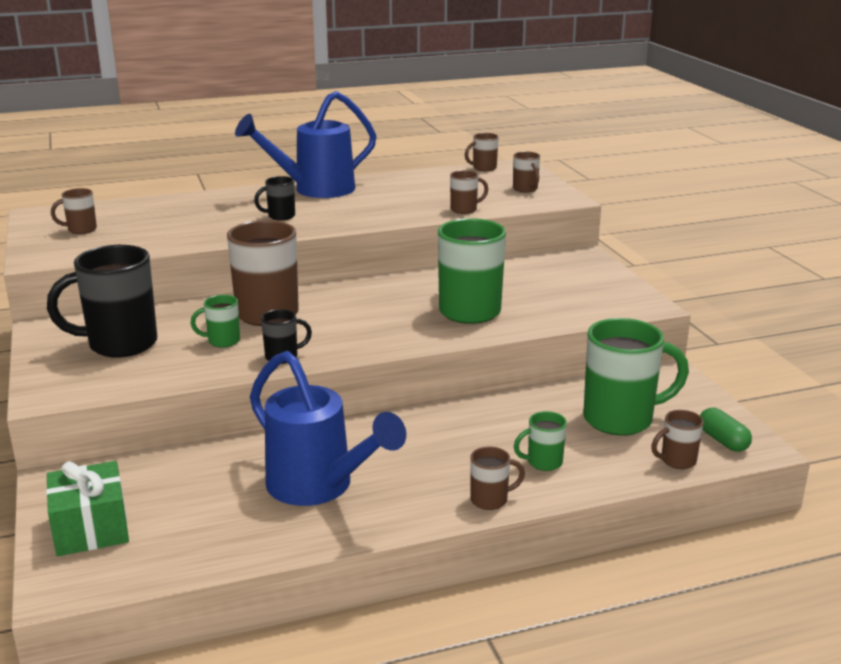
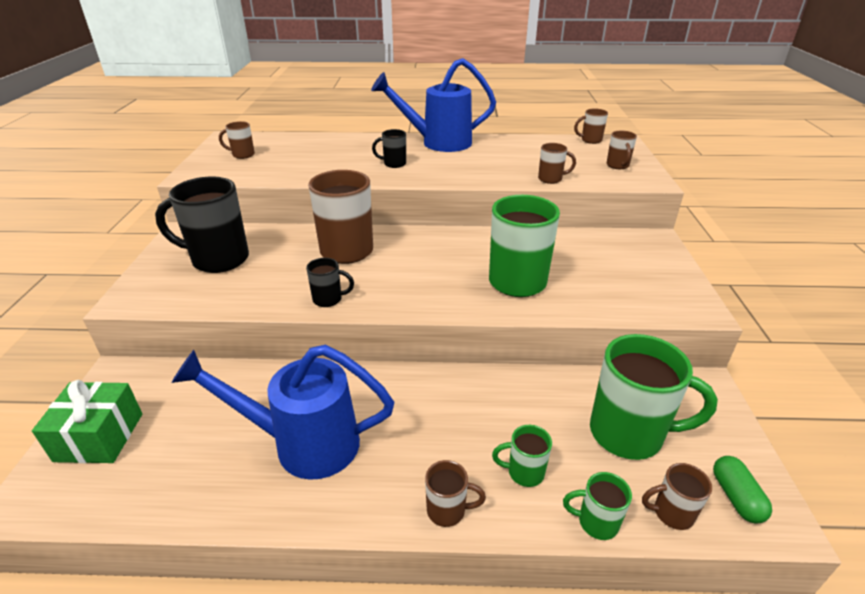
camera: 20 degrees right, 10 degrees up
green mug [191,295,240,348] -> green mug moved to [563,472,632,540]
blue watering can [250,351,406,506] -> blue watering can turned 120 degrees clockwise [171,345,394,480]

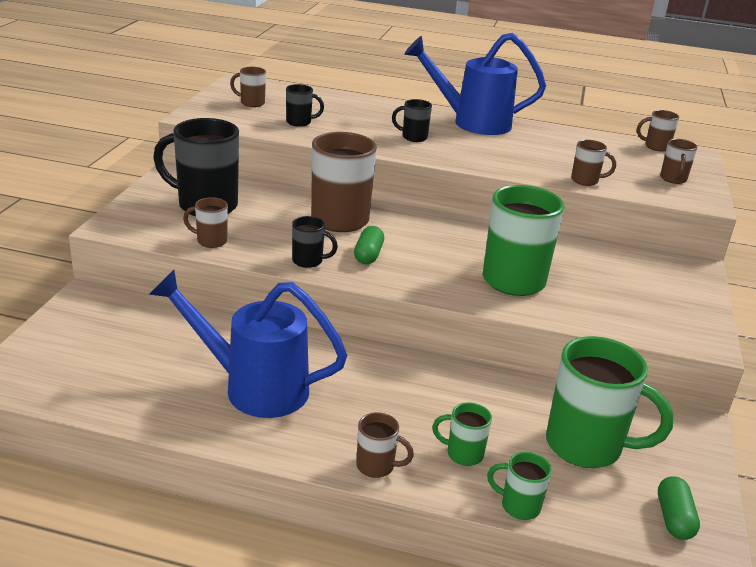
camera: 10 degrees right, 5 degrees down
green gift [32,380,142,463] -> none
brown mug [642,463,712,530] -> brown mug moved to [183,197,228,248]
none -> black mug [286,84,324,127]
none -> green capsule [354,226,384,264]

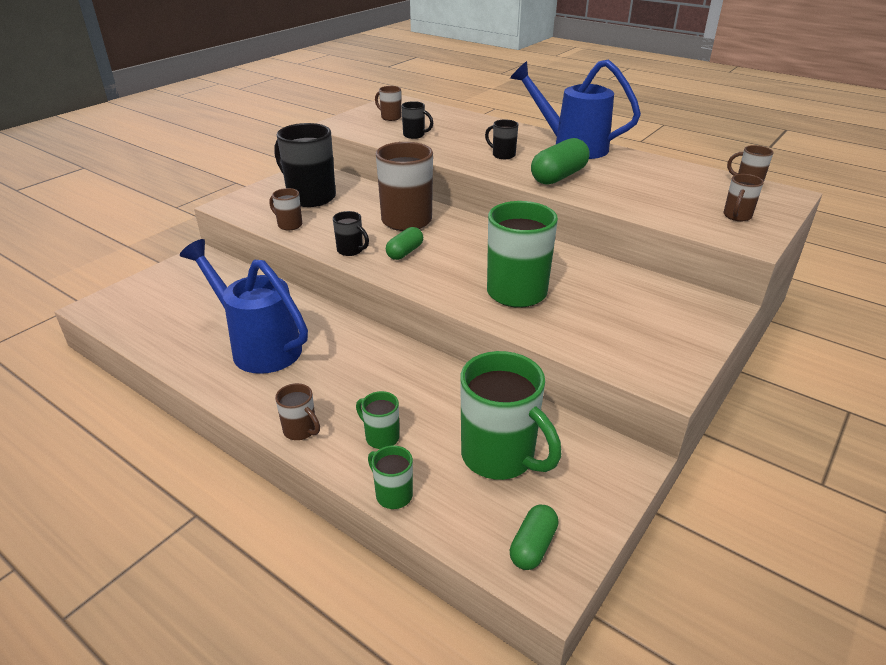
camera: 25 degrees right, 5 degrees up
brown mug [571,140,616,186] -> none
none -> green capsule [531,138,590,185]

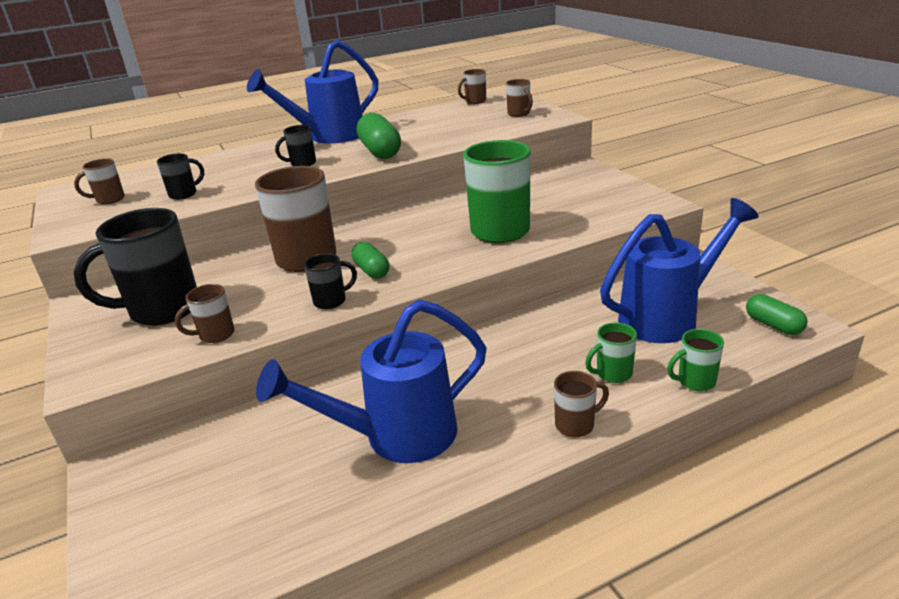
camera: 60 degrees left, 5 degrees down
green mug [460,351,561,480] -> blue watering can [600,198,759,343]

